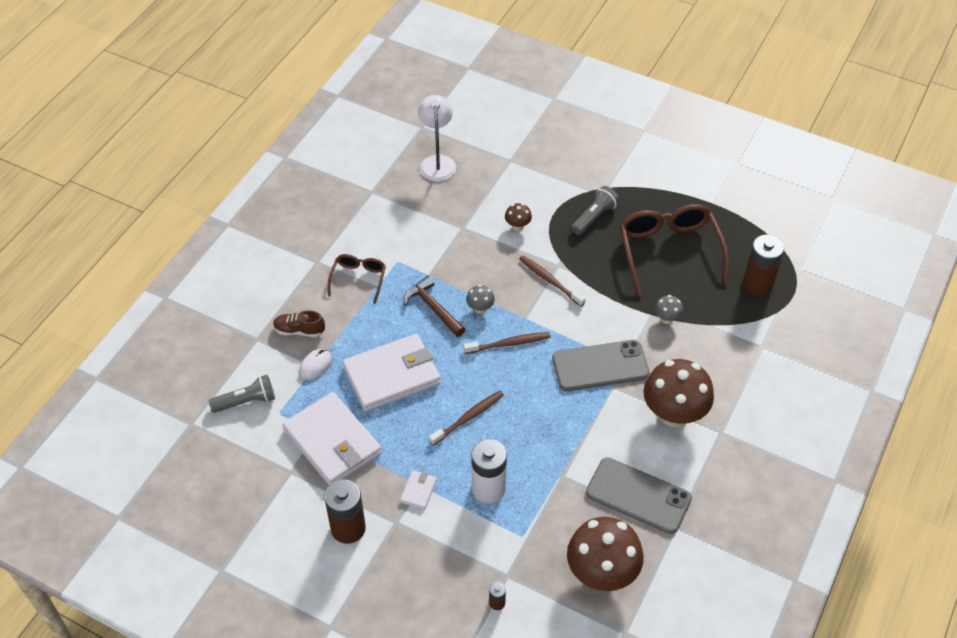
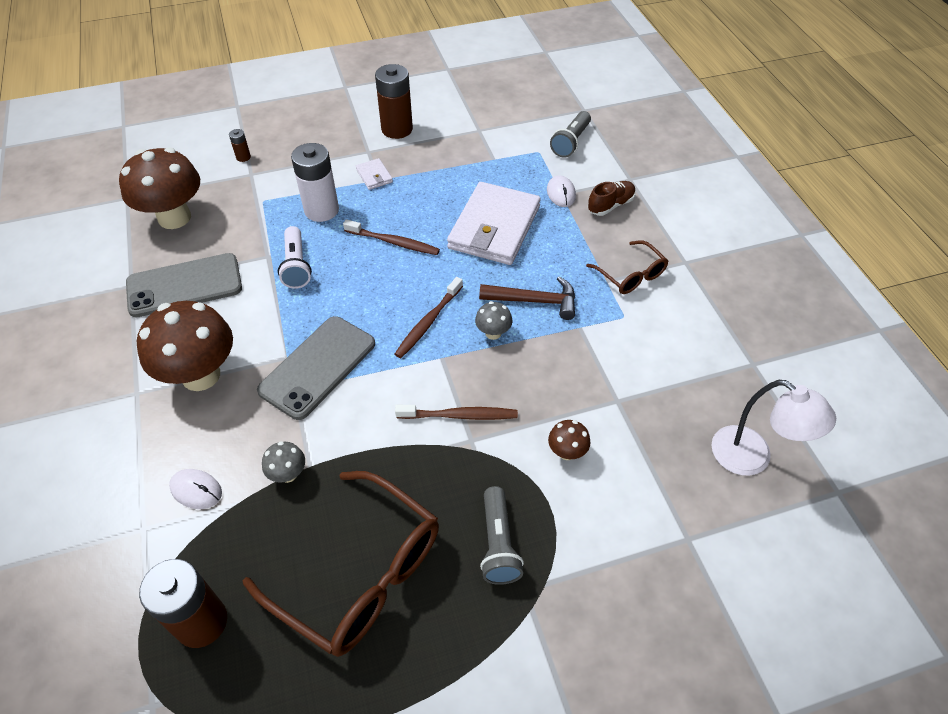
camera: 135 degrees right, 0 degrees up
white wallet [282,392,382,485] -> none
brown toothbrush [429,391,504,446] -> brown toothbrush turned 75 degrees counterclockwise [343,219,440,255]
none -> white mouse [169,469,222,509]
none -> white flashlight [278,226,312,289]

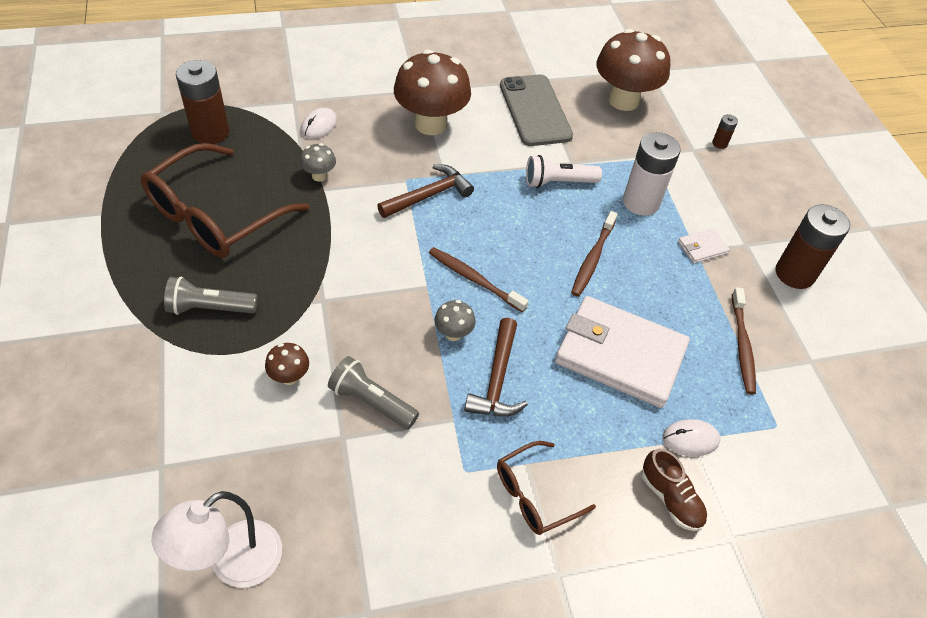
camera: 90 degrees right, 0 degrees up
grey phone [257,316,375,420] -> brown hammer [377,164,474,218]
brown toothbrush [395,405,518,420] -> brown toothbrush moved to [732,288,756,394]
grey flashlight [550,111,591,157] -> grey flashlight moved to [328,356,419,429]

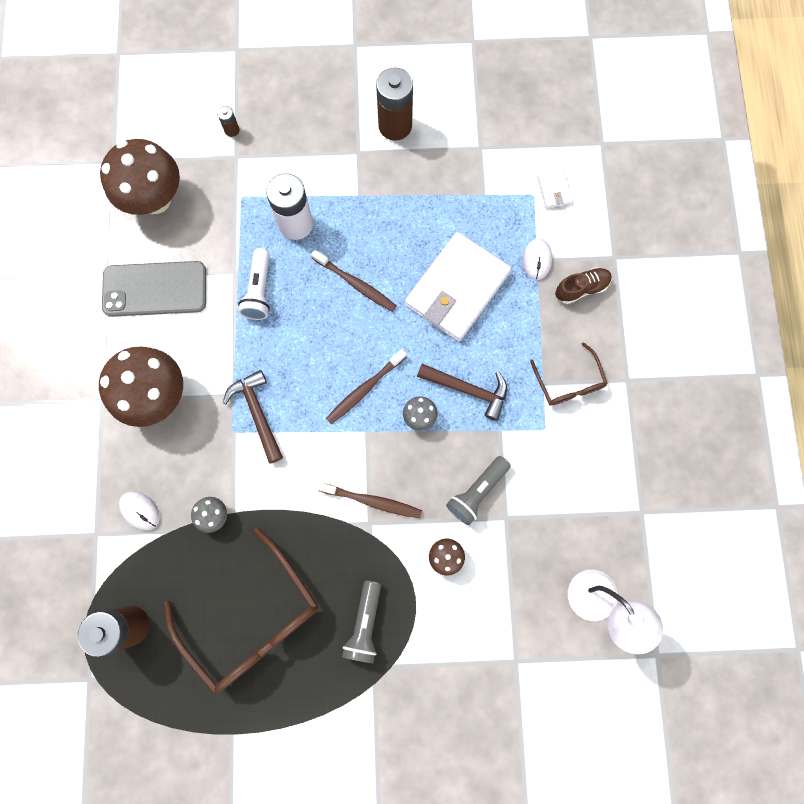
camera: 75 degrees left, 25 degrees up
white wallet [678,228,730,263] -> white wallet moved to [537,169,573,208]
brown toothbrush [732,288,756,394] -> brown toothbrush moved to [317,482,422,518]

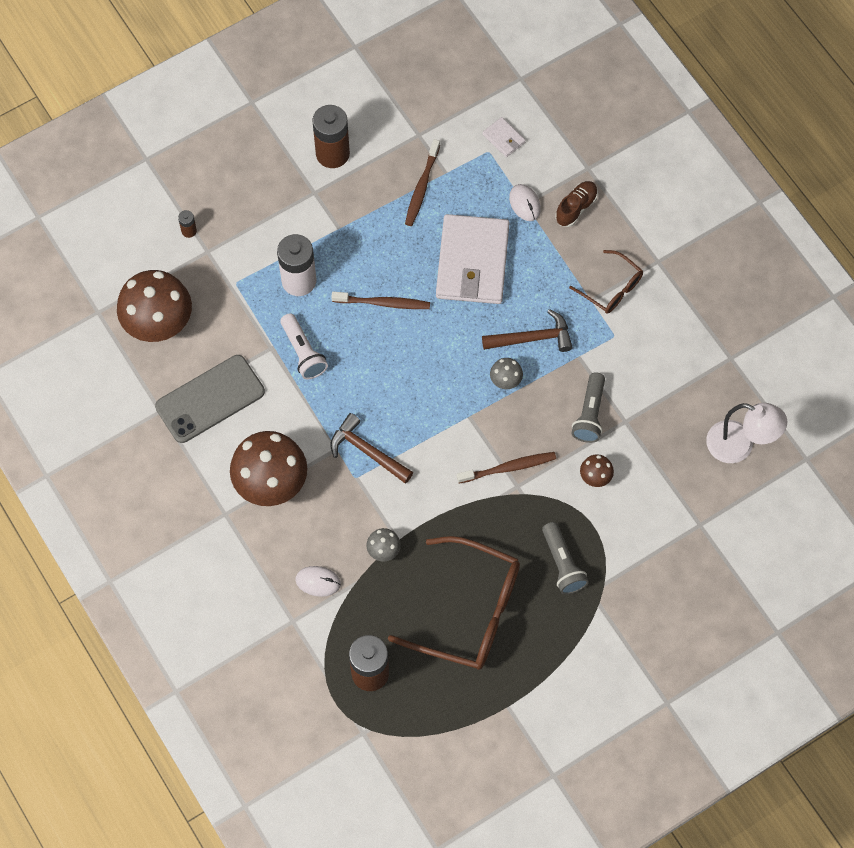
camera: 30 degrees left, 10 degrees down
brown toothbrush [326,349,407,424] -> brown toothbrush moved to [405,139,440,226]

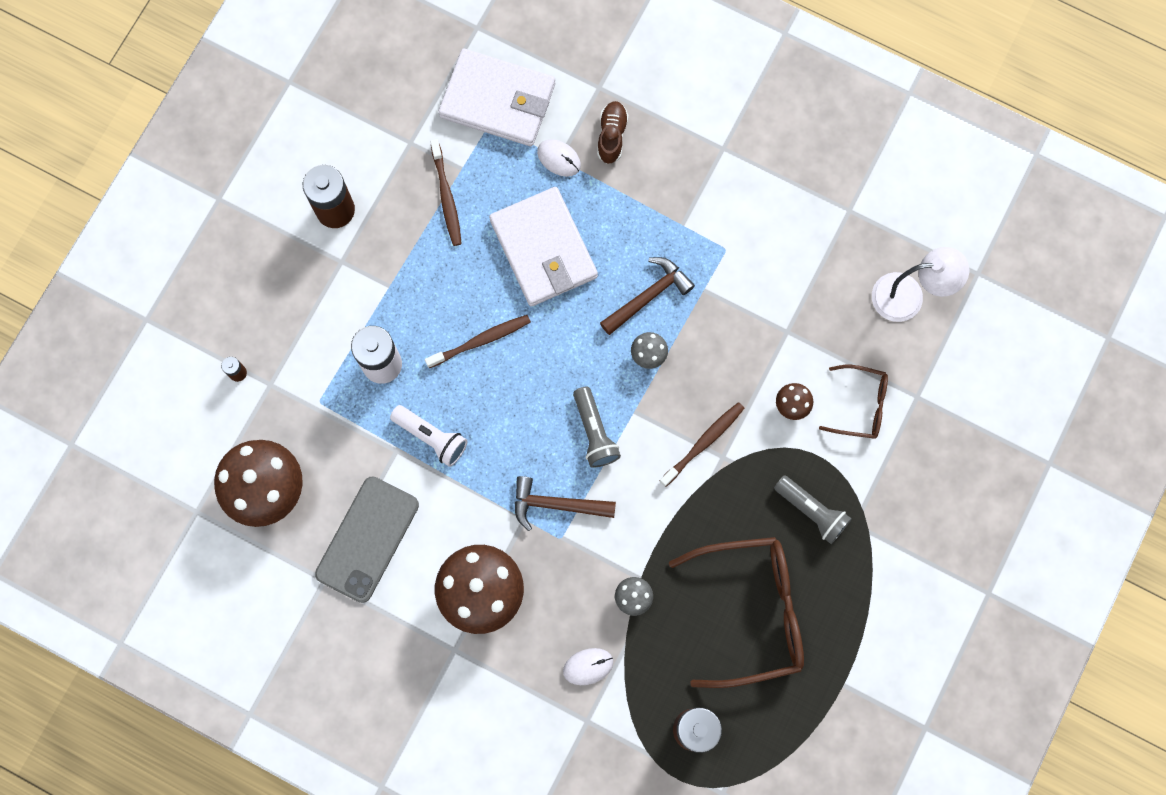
camera: 30 degrees left, 10 degrees up
white wallet [483,117,526,157] -> white wallet [438,49,555,146], size x2.42
brown glasses [569,250,643,314] -> brown glasses moved to [819,365,888,439]
grey flashlight [572,372,605,443] -> grey flashlight moved to [573,387,621,468]

